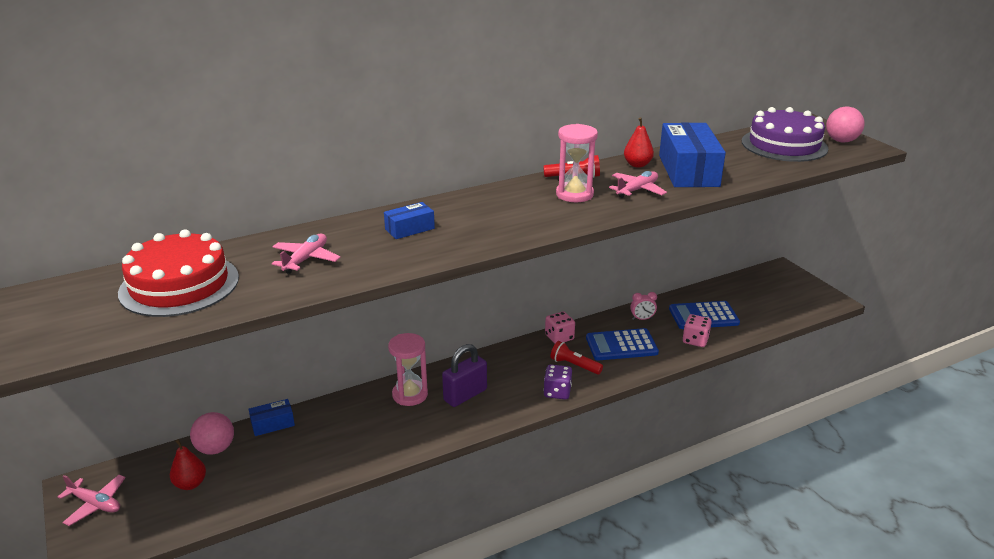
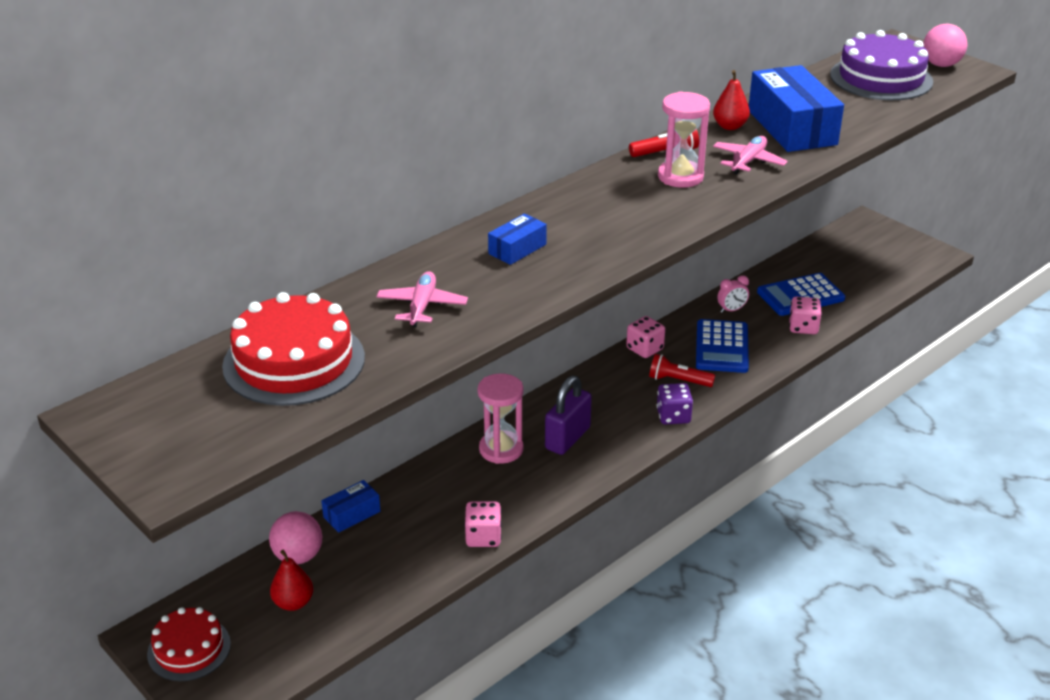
camera: 15 degrees left, 5 degrees up
pink plane [58,475,126,526] -> red cake [147,607,231,681]
blue calculator [586,328,659,361] -> blue calculator turned 60 degrees counterclockwise [696,319,749,373]
none -> pink dice [465,501,502,547]

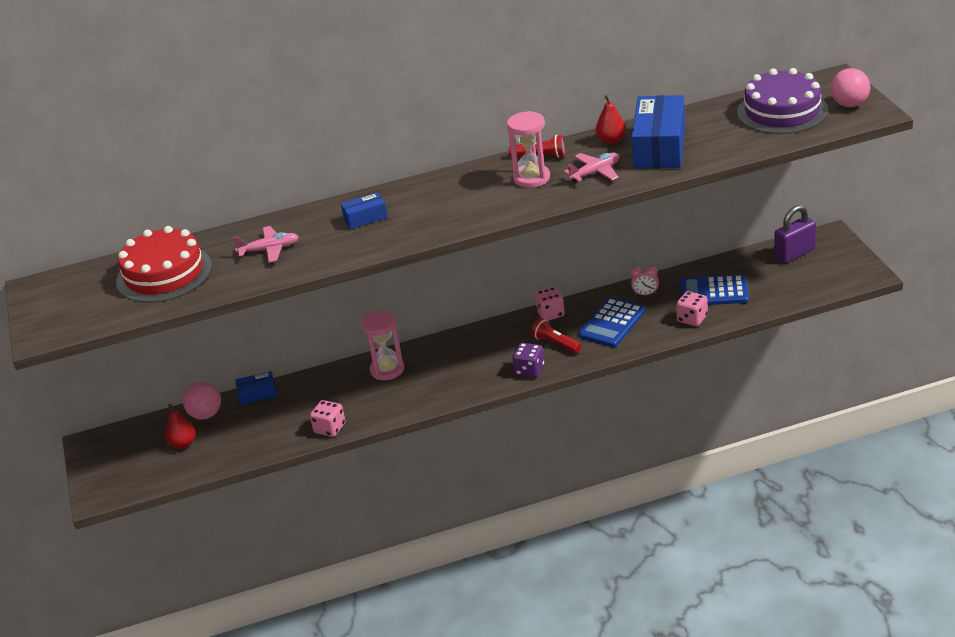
camera: 30 degrees right, 0 degrees up
red cake [147,607,231,681] -> none
pink plane [376,271,468,327] -> pink plane turned 45 degrees clockwise [232,226,299,262]
purple padlock [545,376,592,455] -> purple padlock moved to [775,205,816,263]

